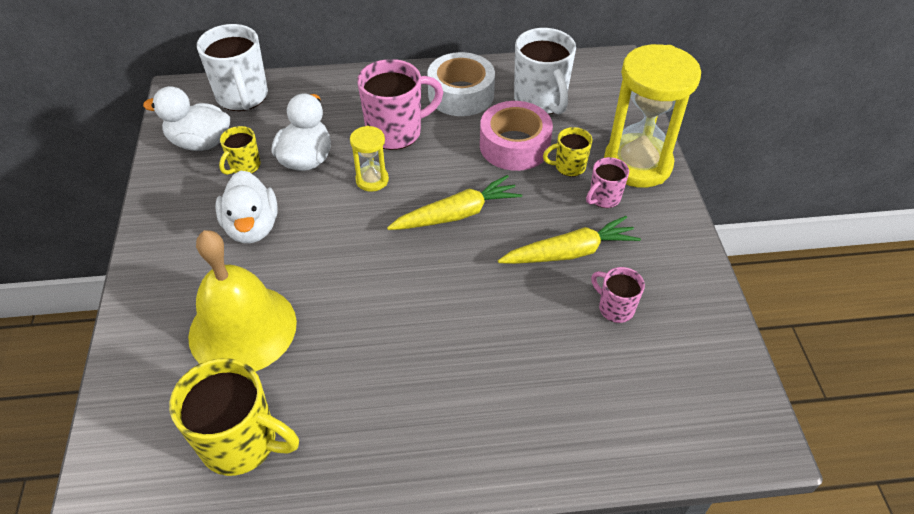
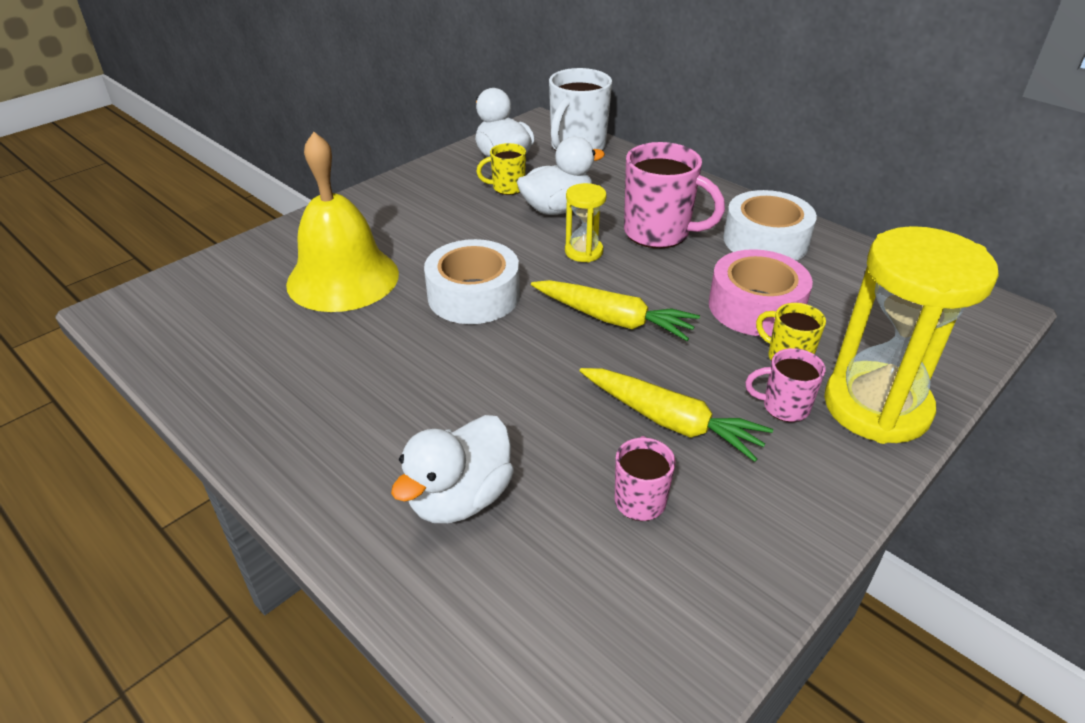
camera: 50 degrees right, 10 degrees down
yellow mug [170,358,299,476] -> none
white duck [215,170,278,243] -> white duck moved to [391,415,514,523]
white mug [514,28,576,115] -> none
none -> white tape [424,239,520,324]

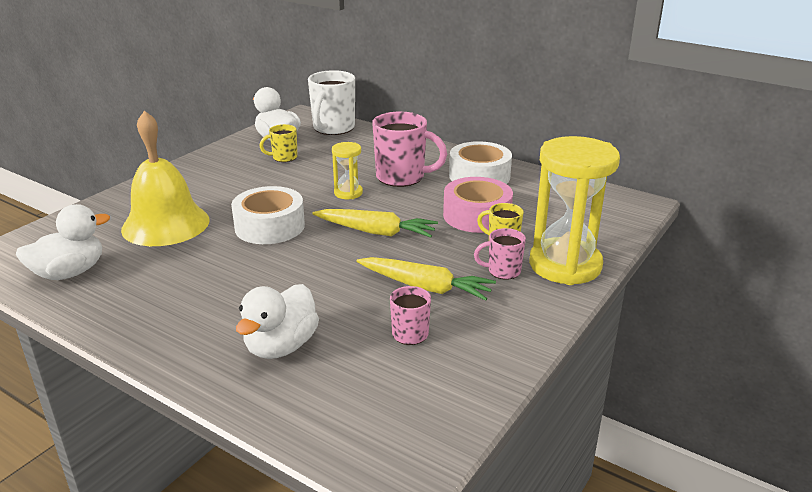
camera: 10 degrees left, 10 degrees down
white duck [517,136,605,215] -> white duck moved to [16,204,110,280]

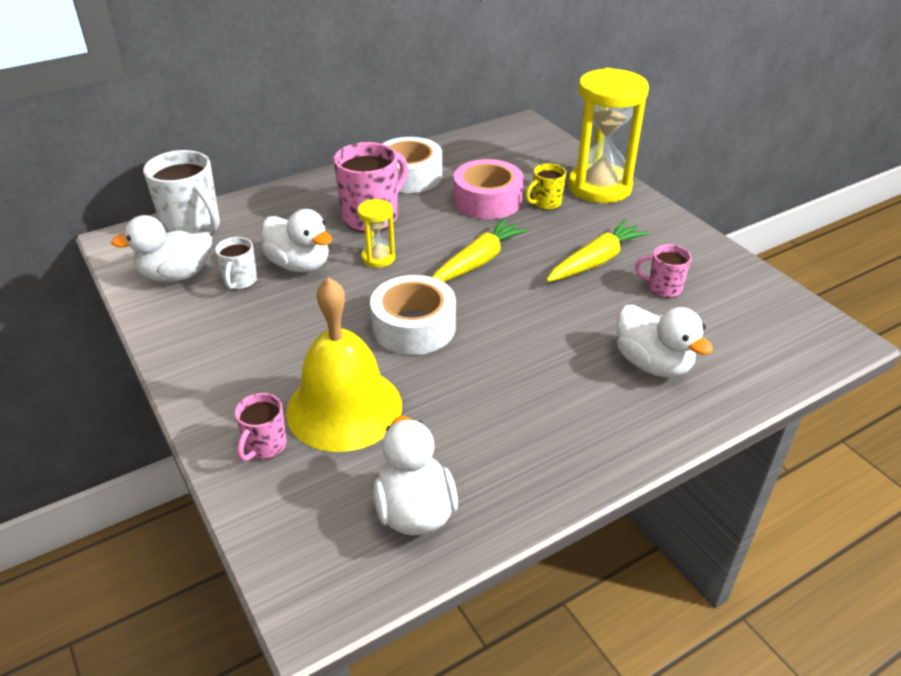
camera: 65 degrees left, 10 degrees up
yellow mug [260,124,297,162] -> white mug [215,237,257,290]
pink mug [474,228,526,280] -> pink mug moved to [235,393,287,461]
none -> white duck [262,209,332,272]

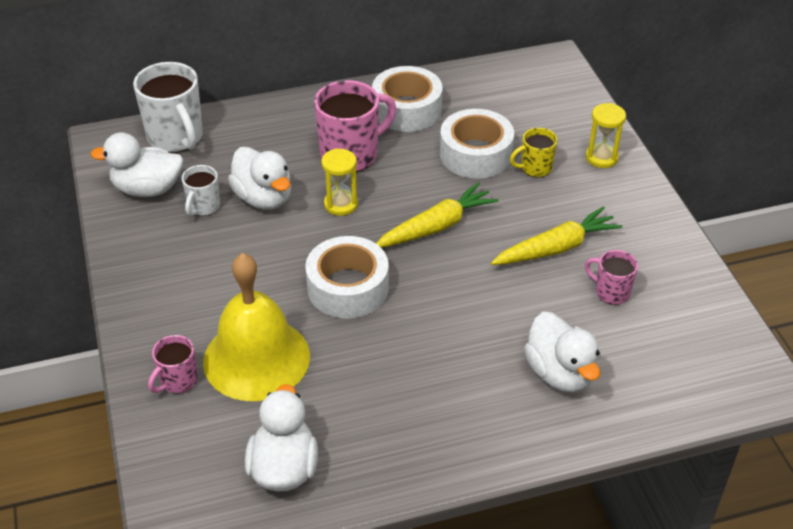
camera: 15 degrees right, 5 degrees up
pink tape [454,159,524,219] -> white tape [440,109,514,179]
yellow hourglass [568,68,649,203] -> yellow hourglass [586,103,626,168], size x0.47

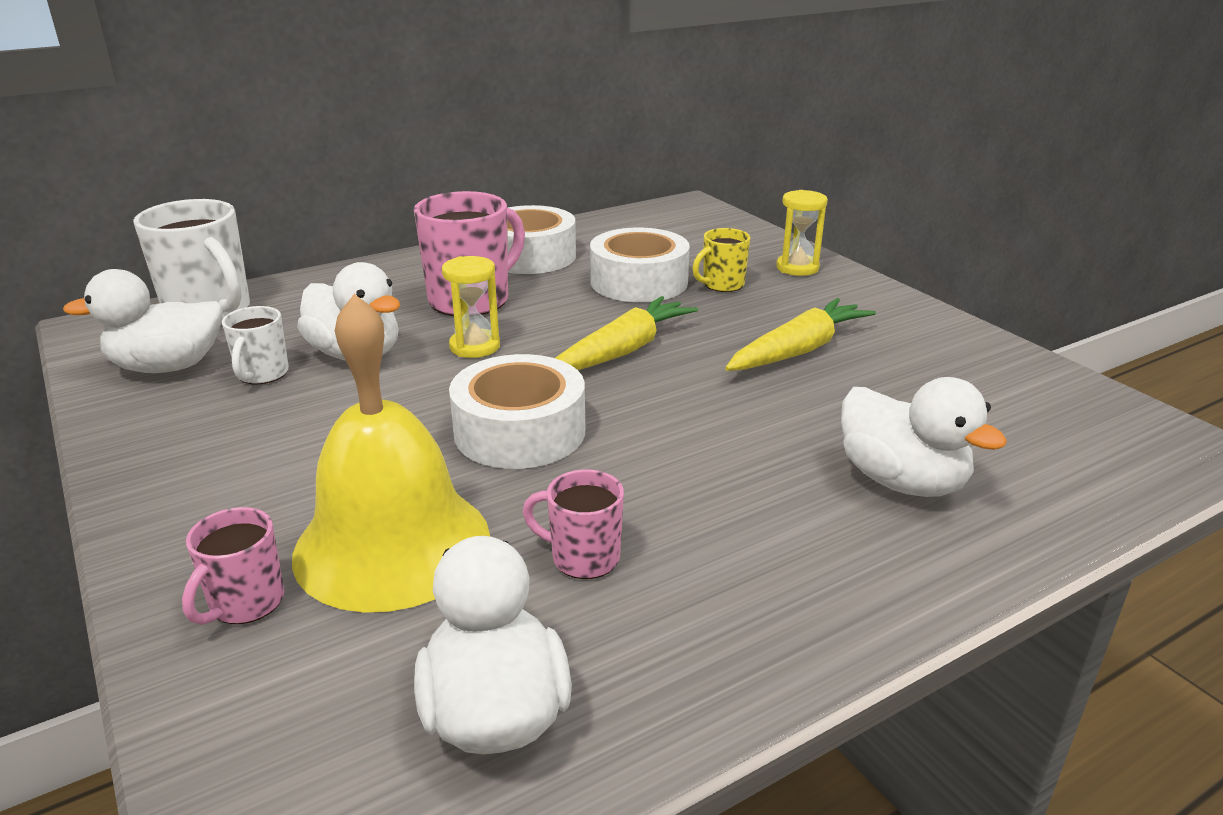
camera: 15 degrees left, 15 degrees down
pink mug [585,250,638,305] -> pink mug moved to [523,470,624,579]

